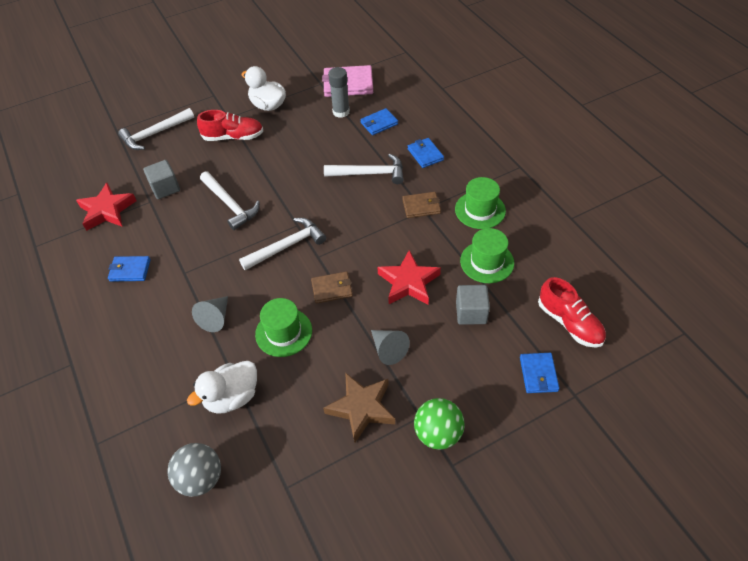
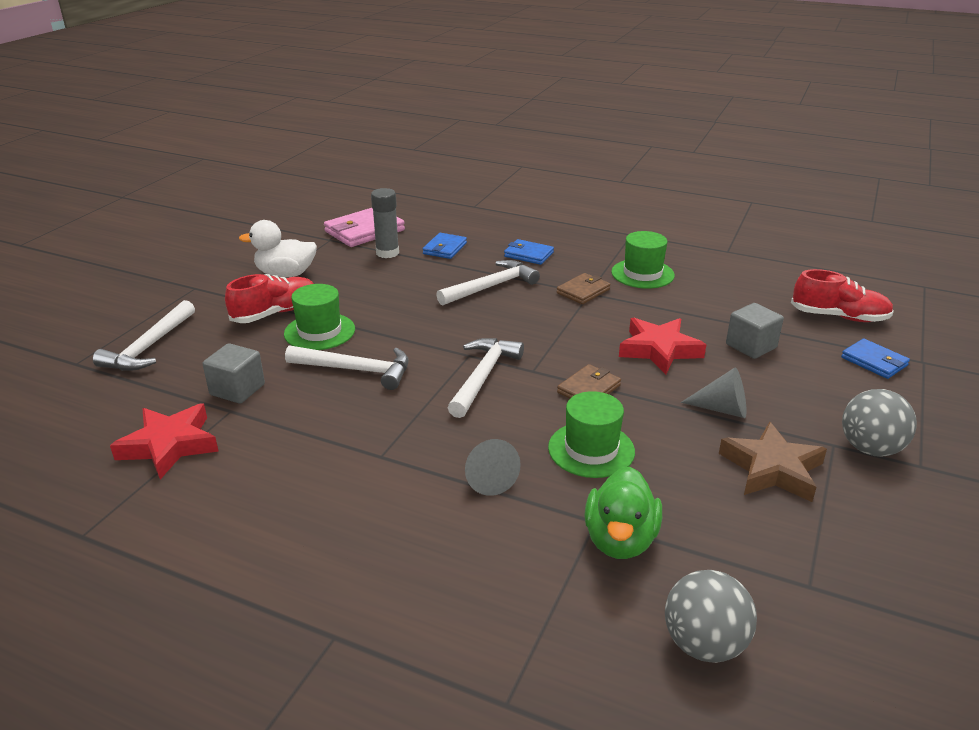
camera: 40 degrees left, 20 degrees down
blue wallet [108,256,151,282] -> none
white duck [187,361,257,414] -> green duck [584,467,662,559]
green ball [414,398,465,450] -> grey ball [842,389,917,457]
green hat [460,228,514,283] -> green hat moved to [284,284,355,350]

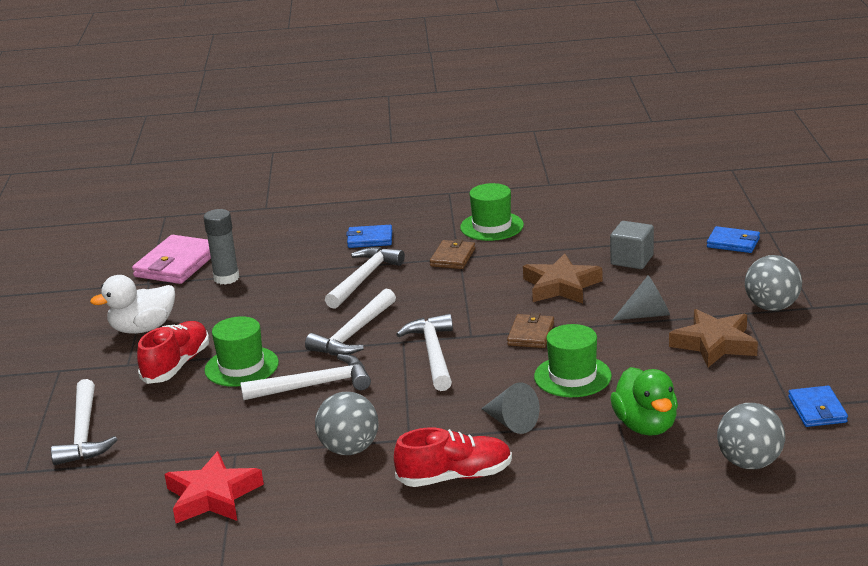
camera: 25 degrees left, 5 degrees down
grey cube [203,343,265,404] -> none
blue wallet [423,233,467,259] -> blue wallet moved to [788,386,848,427]
red star [619,318,706,374] -> brown star [523,253,603,304]
red shoe [791,269,894,322] -> red shoe moved to [394,428,512,487]
none -> white hammer [305,289,396,355]
none -> grey ball [315,392,379,455]

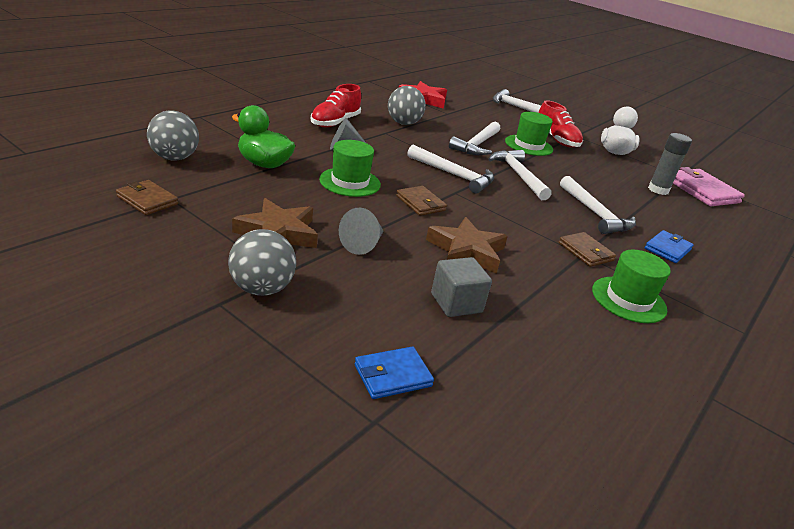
camera: 125 degrees right, 5 degrees up
blue wallet [788,386,848,427] -> brown wallet [116,180,178,215]

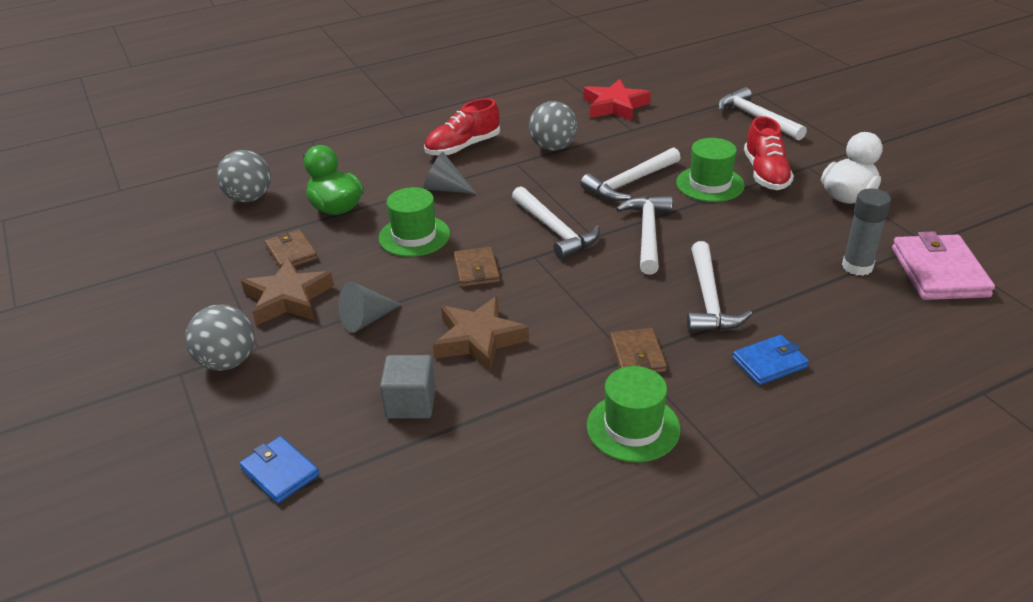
camera: 30 degrees right, 5 degrees up
brown wallet [116,180,178,215] -> brown wallet moved to [265,229,318,268]
blue wallet [355,347,434,399] -> blue wallet turned 45 degrees clockwise [239,436,319,504]

